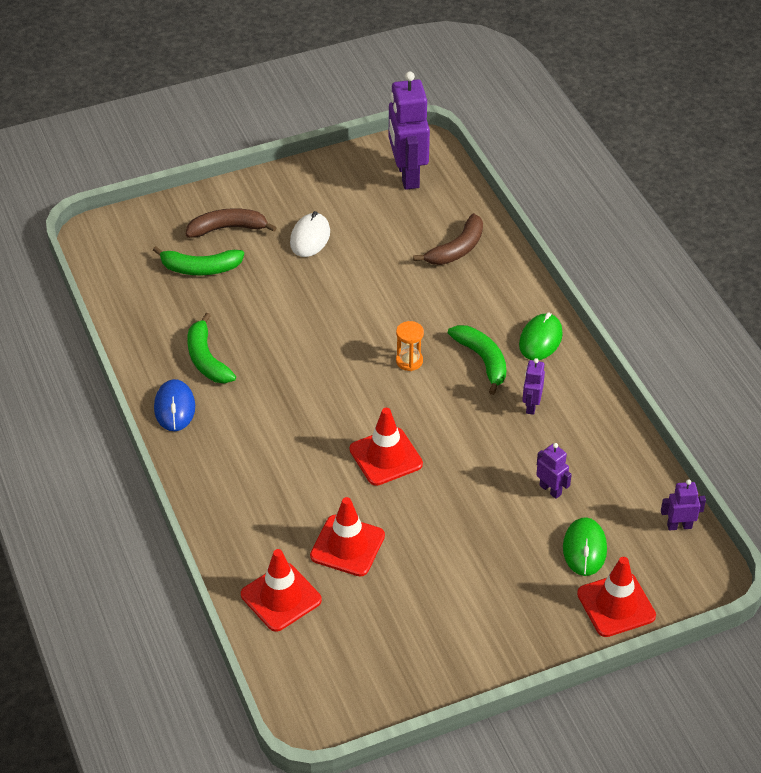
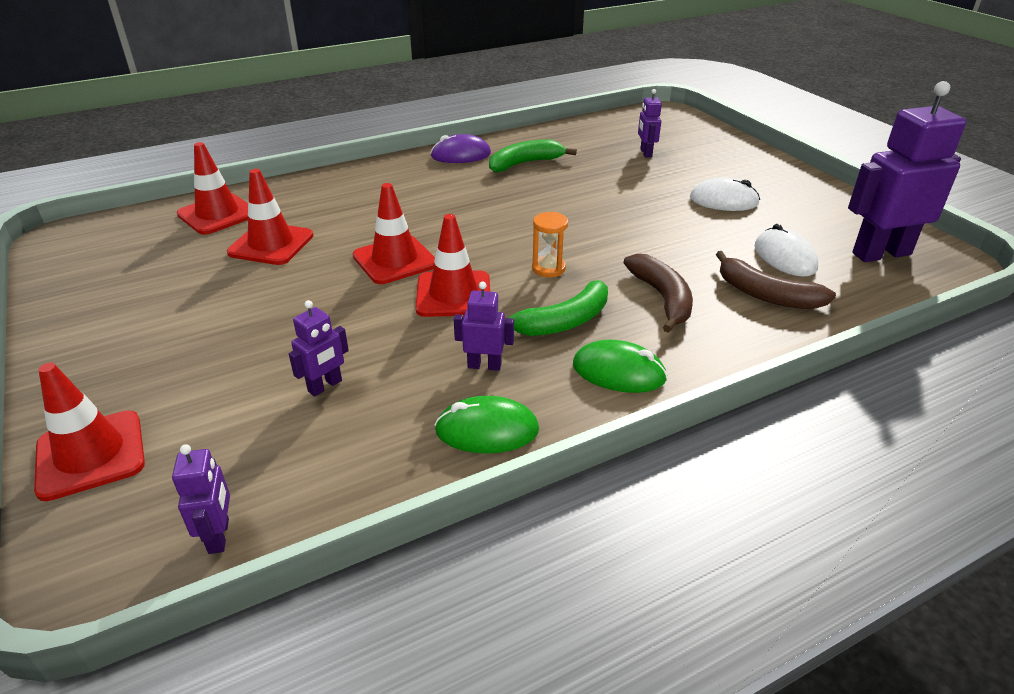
camera: 85 degrees right, 10 degrees down
green banana [153,246,244,276] -> purple robot [638,89,662,157]
blue mouse [154,379,195,431] -> purple mouse [431,134,491,163]
brown banana [186,208,277,238] -> brown banana moved to [624,254,693,333]
green mouse [563,517,607,576] -> green mouse moved to [434,396,539,454]
none -> red traffic cone [415,214,490,317]
none -> white mouse [755,224,818,277]

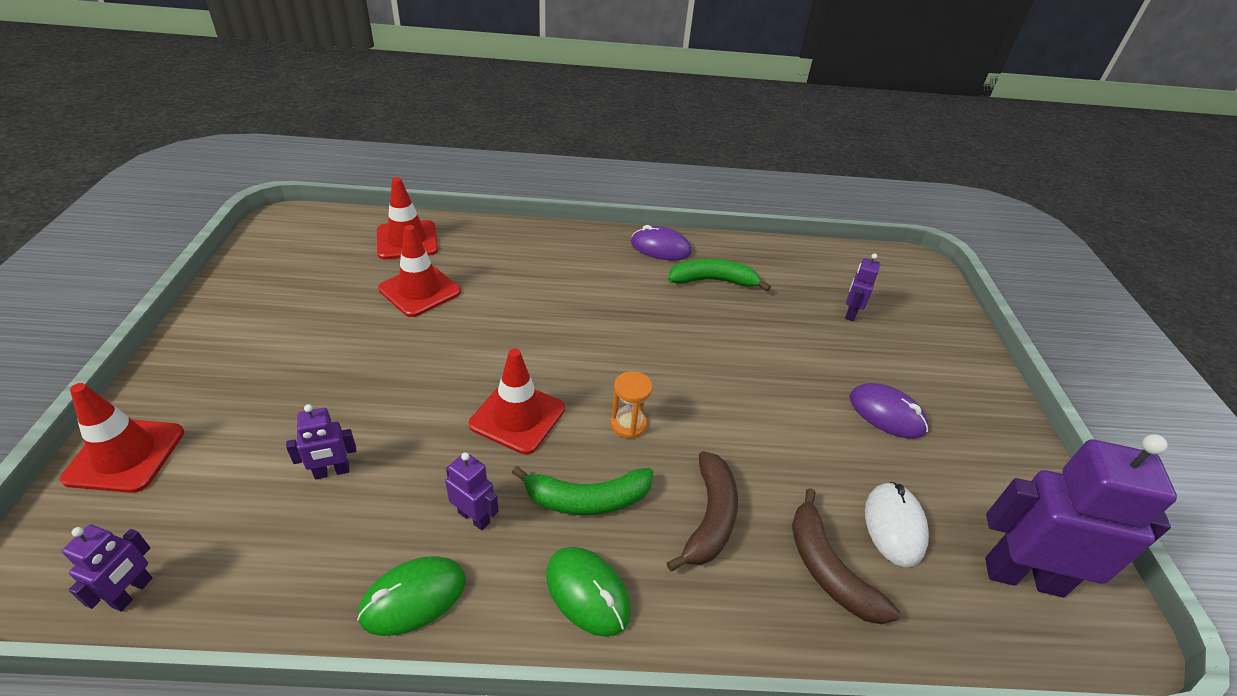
camera: 25 degrees right, 5 degrees up
red traffic cone [353,183,435,284] -> none
green mouse [434,396,539,454] -> green mouse turned 60 degrees counterclockwise [357,556,466,636]
white mouse [690,178,760,211] -> purple mouse [850,383,928,439]

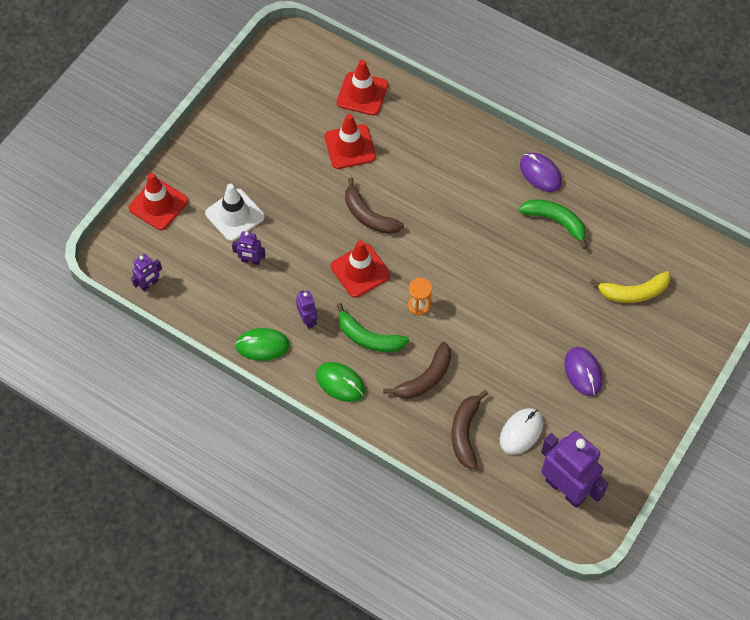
camera: 35 degrees right, 20 degrees up
green mouse [546,547,631,637] -> green mouse turned 45 degrees counterclockwise [316,362,365,402]
purple robot [845,253,880,321] -> yellow banana [590,271,671,303]
none -> white traffic cone [205,184,265,241]
none -> brown banana [345,177,404,234]

